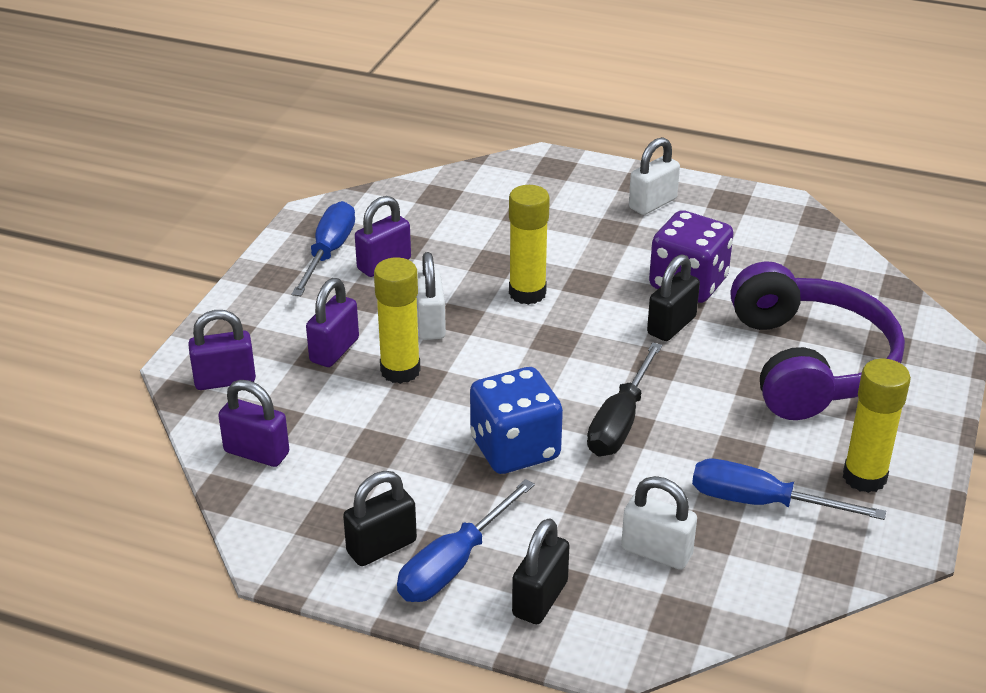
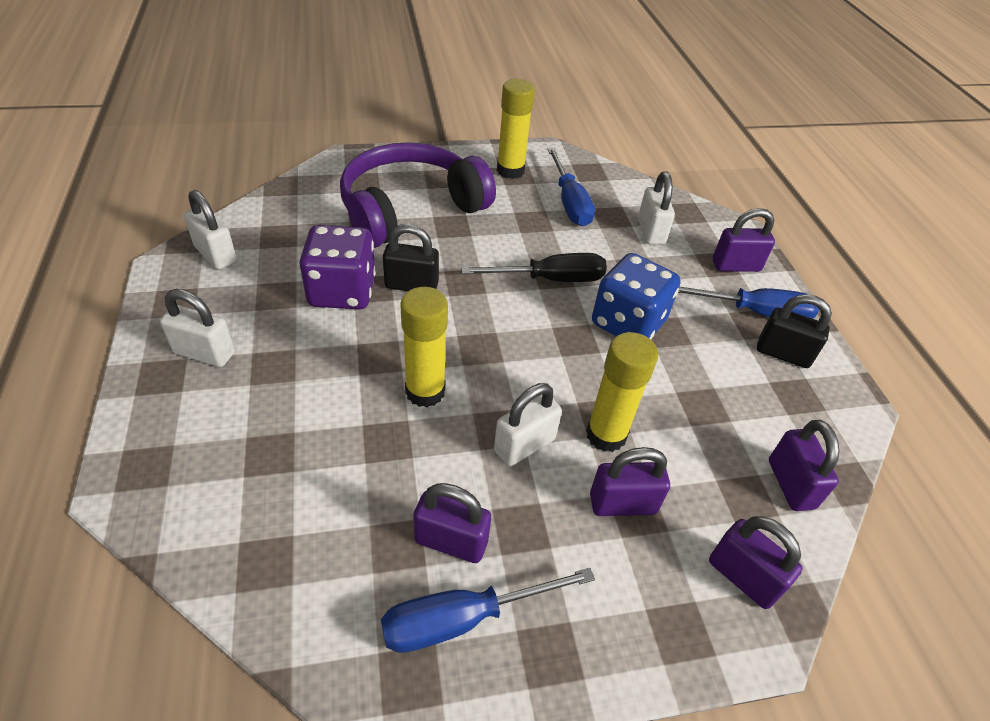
camera: 125 degrees left, 10 degrees up
black padlock [512,518,570,624] -> purple padlock [713,208,775,272]
none -> white padlock [184,190,237,270]

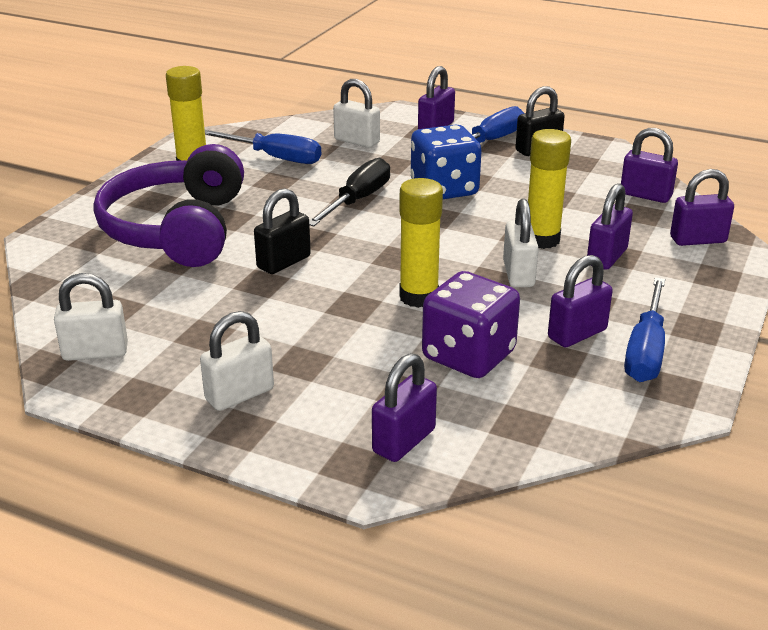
camera: 50 degrees left, 15 degrees down
purple dice [299,225,376,309] -> purple dice moved to [422,271,520,378]
none -> purple padlock [372,353,437,462]

